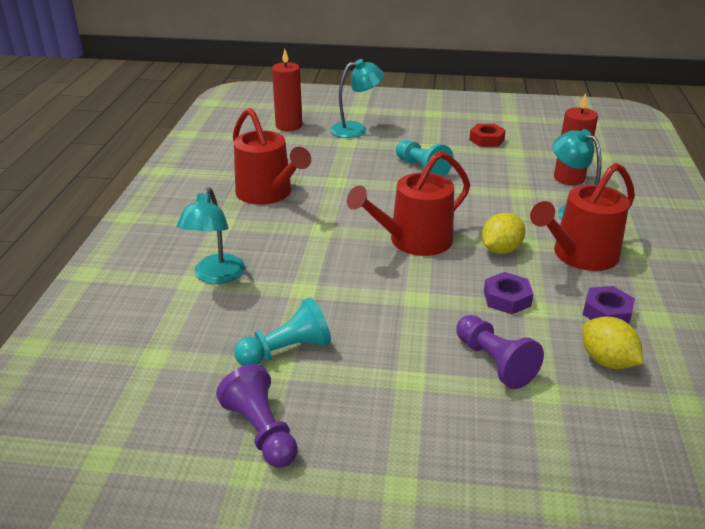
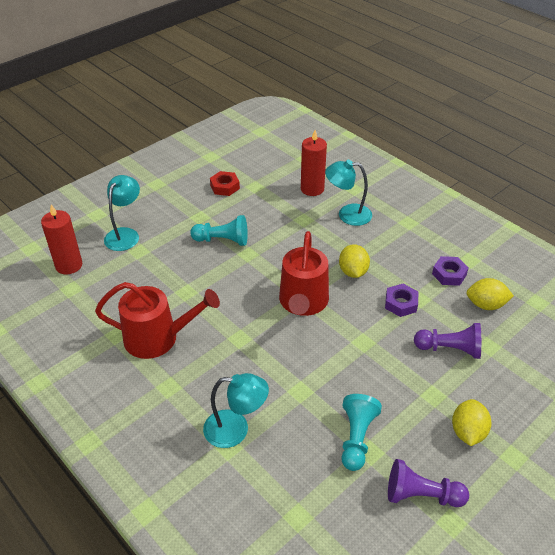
camera: 50 degrees left, 10 degrees up
turquoise lamp [177,187,245,284] -> turquoise lamp turned 45 degrees counterclockwise [203,373,269,448]
red watering can [530,163,635,271] -> none
none -> yellow lemon [452,399,492,446]

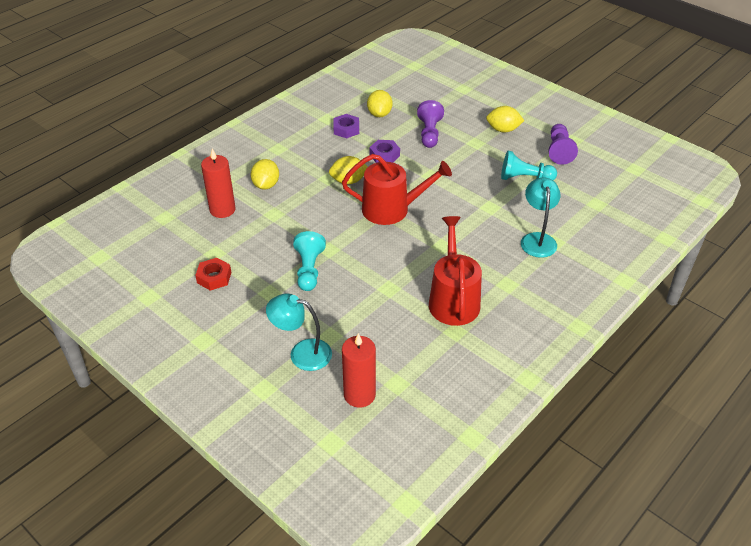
camera: 95 degrees left, 0 degrees up
turquoise lamp [325,160,372,226] -> yellow lemon [251,159,279,190]

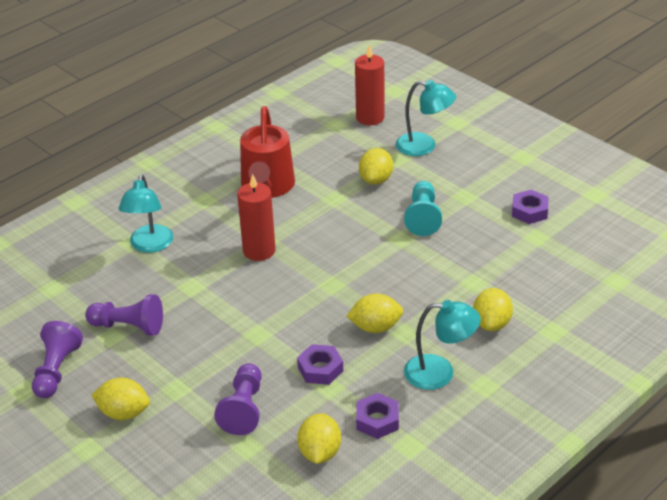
camera: 175 degrees left, 5 degrees down
red nut [195,258,231,291] -> purple nut [512,190,549,224]
red candle [201,149,236,218] -> red candle moved to [237,174,276,261]
red watering can [342,154,452,225] -> none
turquoise pawn [501,151,557,181] -> purple pawn [85,294,163,336]
none -> yellow lemon [359,148,393,185]
none -> turquoise lamp [404,300,481,390]

